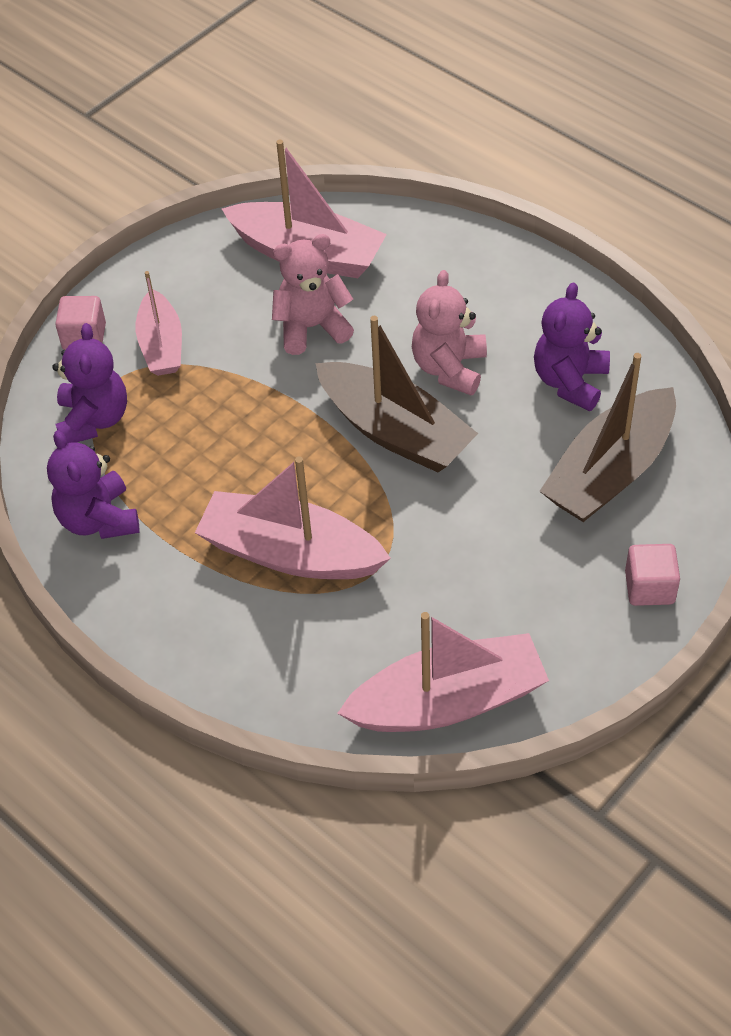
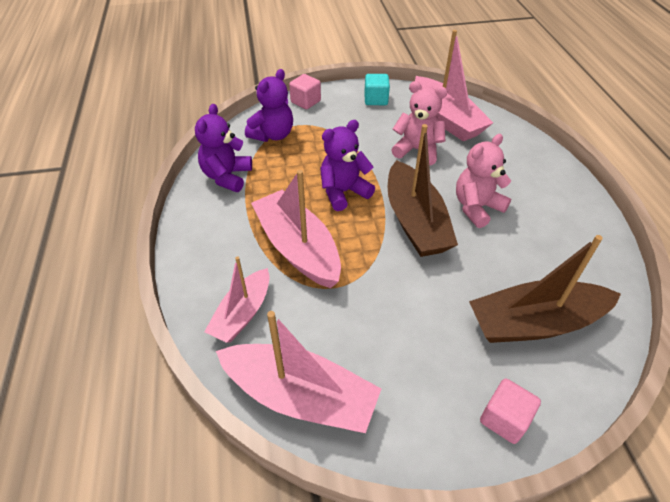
camera: 35 degrees right, 5 degrees down
pink boat [136,271,182,376] -> pink boat moved to [204,257,270,343]
purple teddy bear [534,283,610,411] -> purple teddy bear moved to [320,120,375,211]
none -> turquoise cube [364,74,390,105]

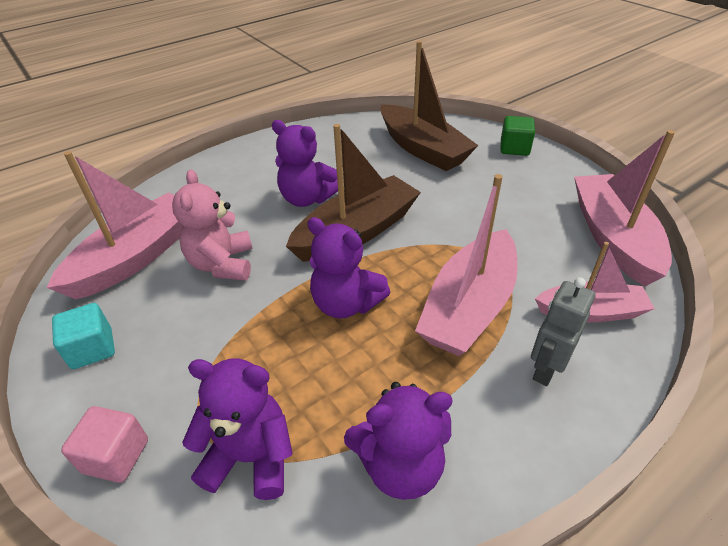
camera: 115 degrees left, 5 degrees down
pink teddy bear [456,134,511,228] -> purple teddy bear [272,120,338,207]
pink cube [480,379,541,444] -> green cube [501,116,535,156]
none -> grey robot [531,277,595,386]

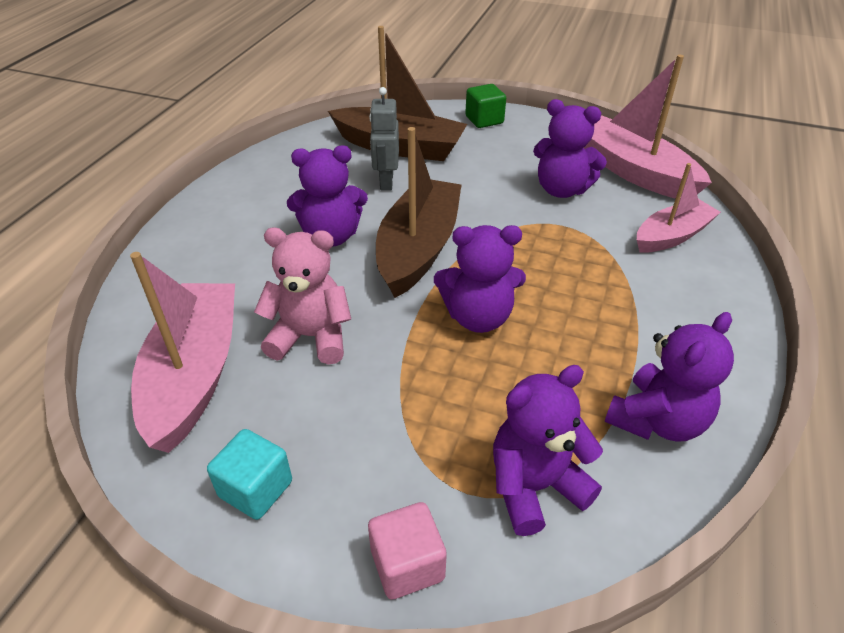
camera: 35 degrees left, 0 degrees up
pink teddy bear [172,170,253,280] -> pink teddy bear turned 135 degrees clockwise [254,227,351,364]
pink boat [415,174,518,356] -> none
grey robot [531,277,595,386] -> grey robot moved to [369,87,399,190]
none -> purple teddy bear [533,99,607,198]

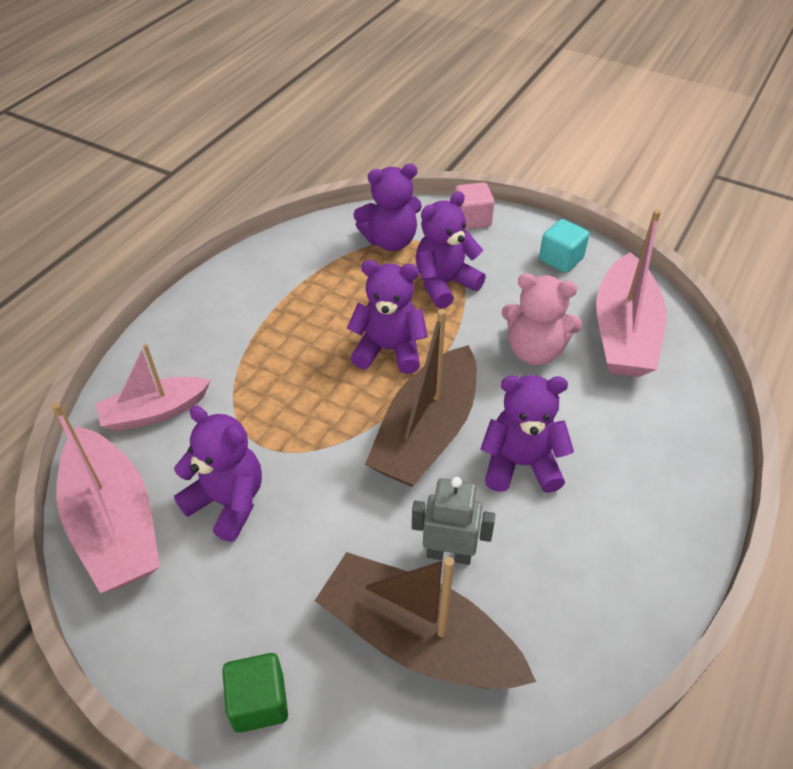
camera: 170 degrees left, 5 degrees up
grey robot [369,87,399,190] -> grey robot turned 90 degrees counterclockwise [412,477,495,565]
purple teddy bear [605,312,734,442] -> purple teddy bear moved to [415,192,486,309]

